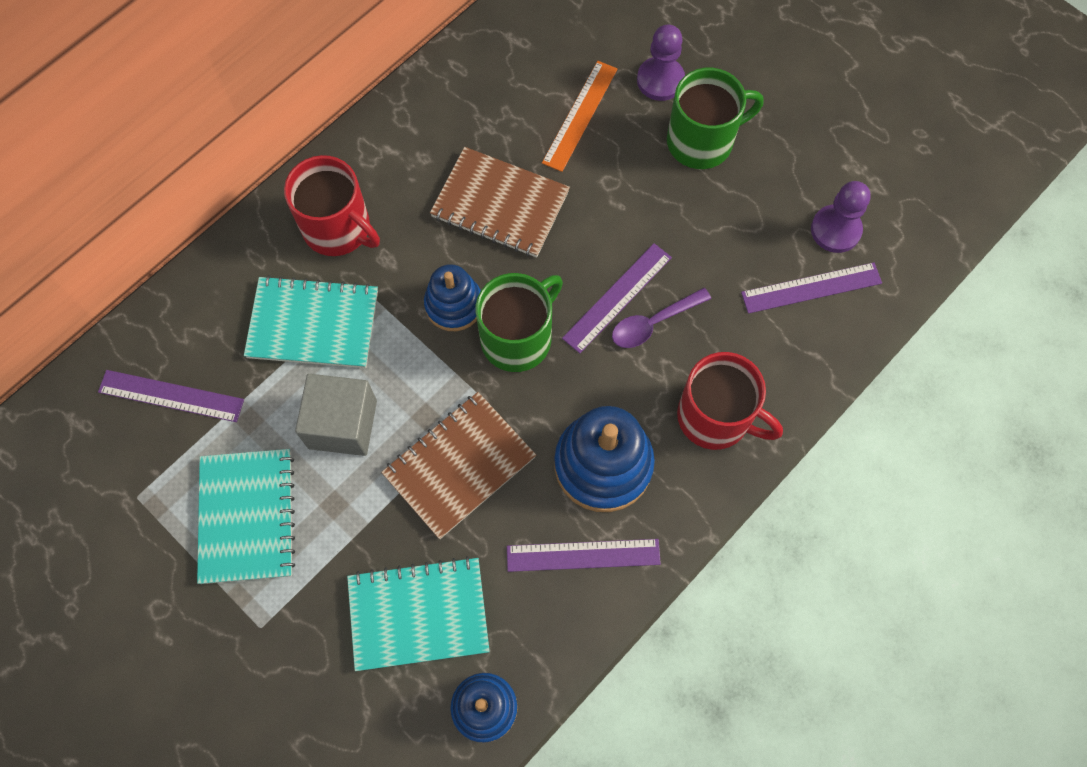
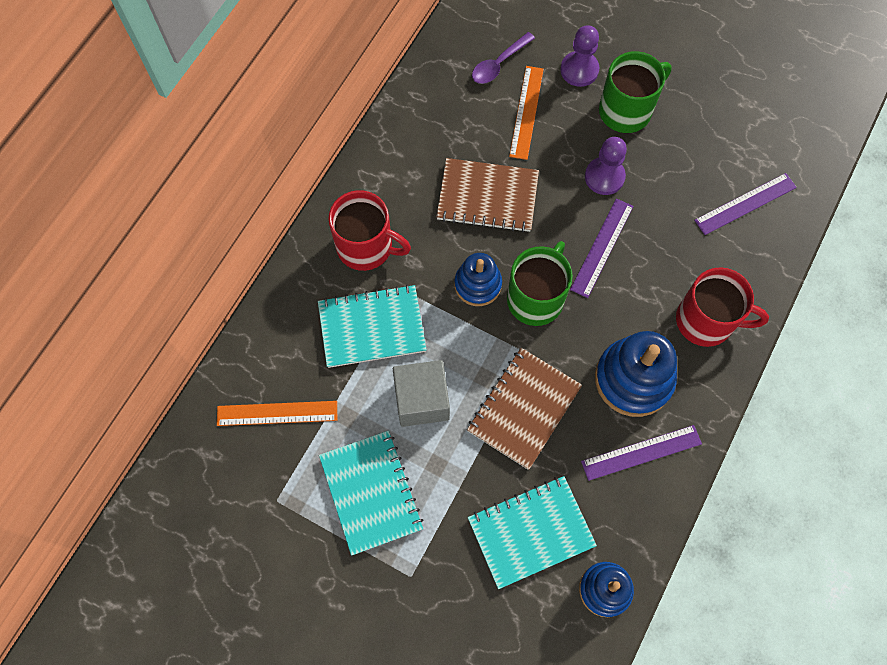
camera: 15 degrees left, 0 degrees up
purple ruler [98,370,244,422] -> orange ruler [217,401,337,426]
purple spoon [612,288,711,348] -> purple spoon moved to [472,32,535,84]
purple pawn [811,181,871,253] -> purple pawn moved to [585,137,627,195]

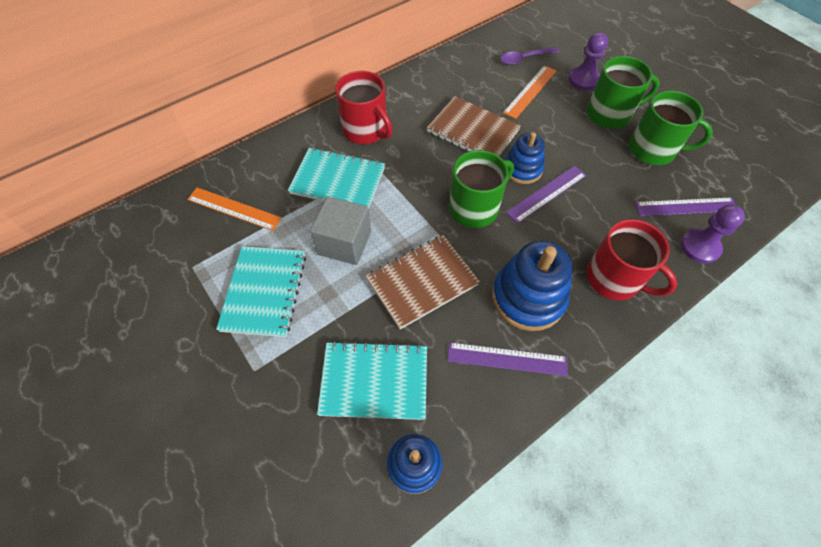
camera: 25 degrees right, 10 degrees down
blue stacking toy [455,253,502,306] -> blue stacking toy moved to [505,132,545,184]
purple pawn [585,137,627,195] -> purple pawn moved to [680,205,745,264]
none -> green mug [629,91,713,165]

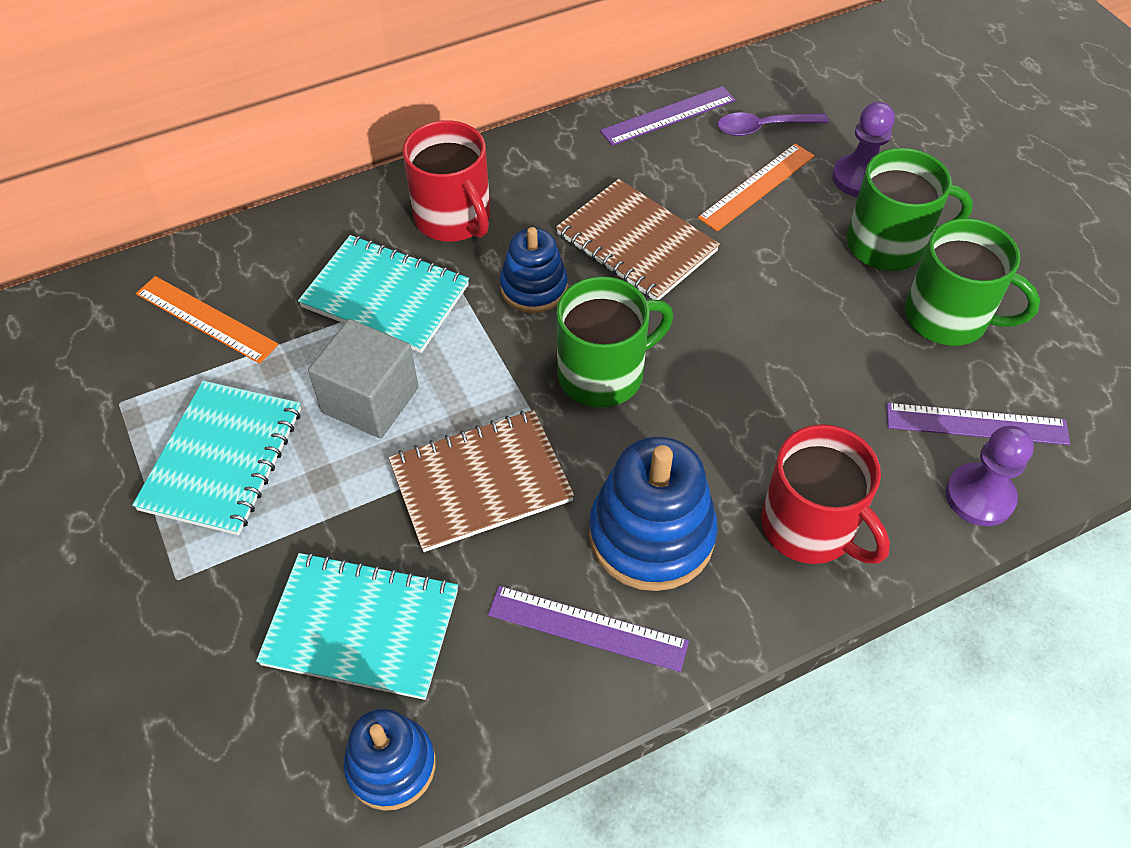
camera: 10 degrees right, 5 degrees down
blue stacking toy [505,132,545,184] -> blue stacking toy moved to [500,227,568,313]
purple ruler [506,166,587,224] -> purple ruler moved to [600,86,735,146]

